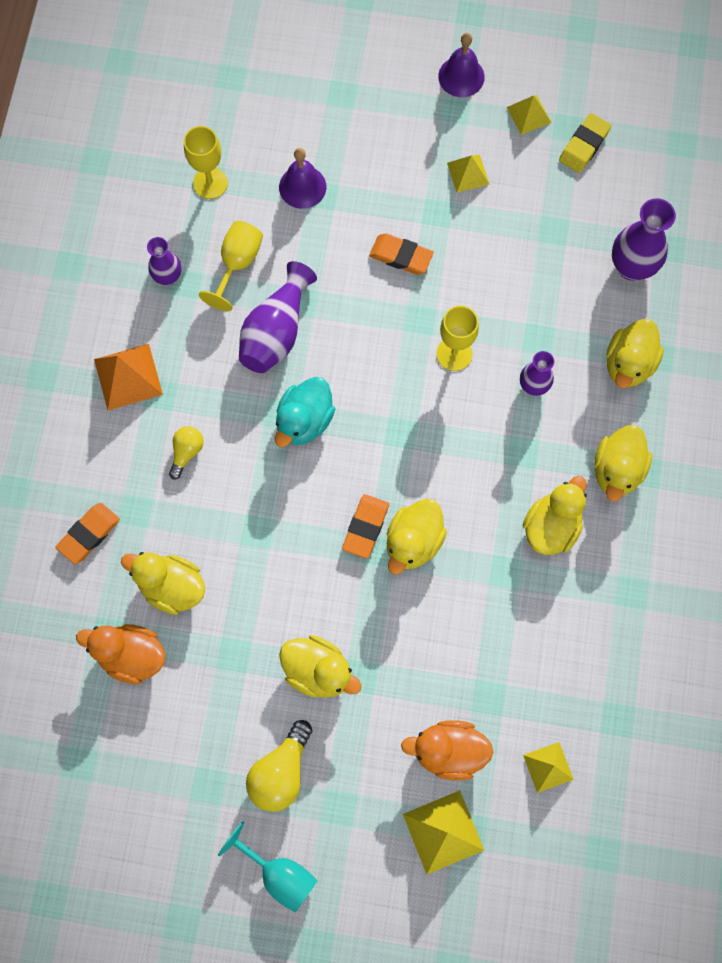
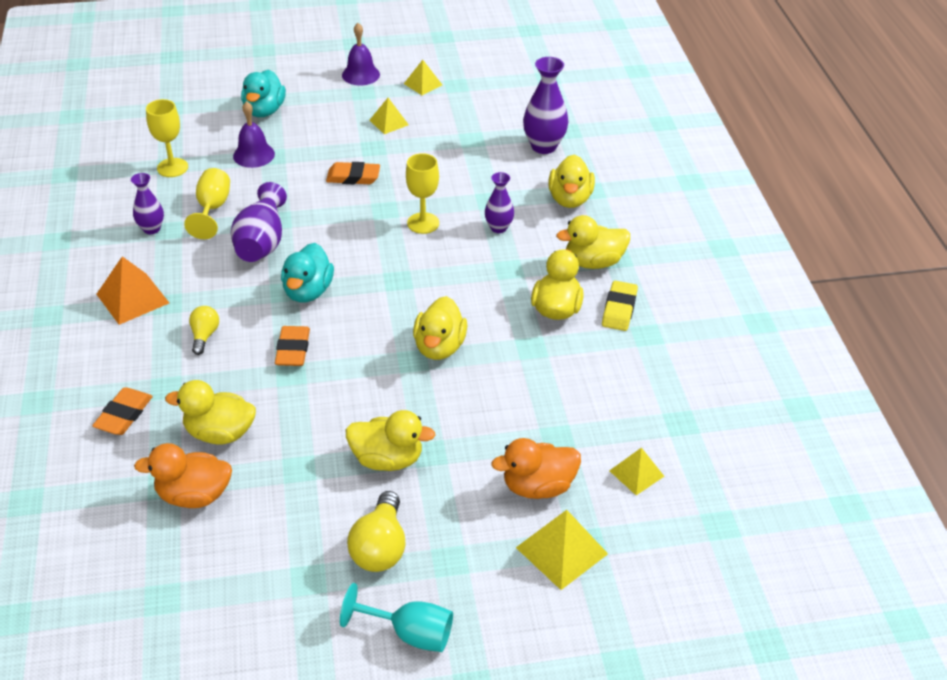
camera: 20 degrees left, 30 degrees down
orange eraser [342,494,389,559] -> orange eraser moved to [275,326,310,366]
yellow eraser [559,113,611,173] -> yellow eraser moved to [602,281,638,331]
yellow duck [594,425,652,501] -> yellow duck turned 75 degrees clockwise [556,215,630,269]
none -> turquoise duck [241,70,286,117]

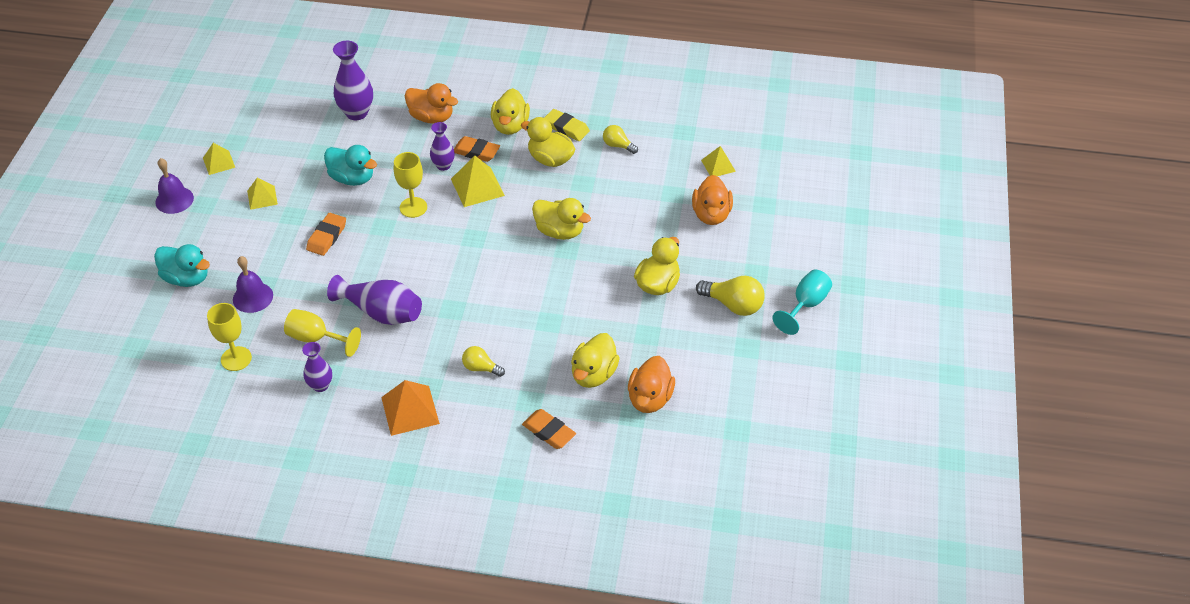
camera: 70 degrees left, 5 degrees up
orange eraser [275,326,310,366] -> orange eraser moved to [454,136,500,162]
turquoise duck [281,243,334,303] -> turquoise duck moved to [324,145,377,186]
yellow pyramid [516,510,608,590] -> yellow pyramid moved to [451,155,505,207]
yellow duck [548,154,595,208] -> orange duck [405,83,458,124]
none -> yellow light bulb [603,125,638,154]

